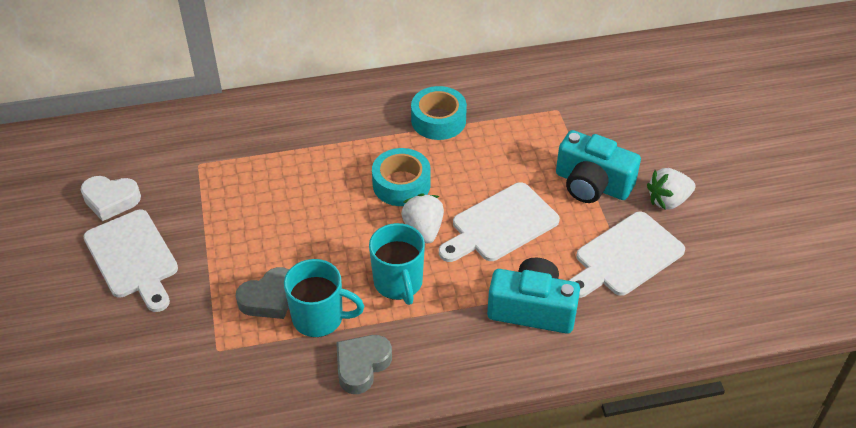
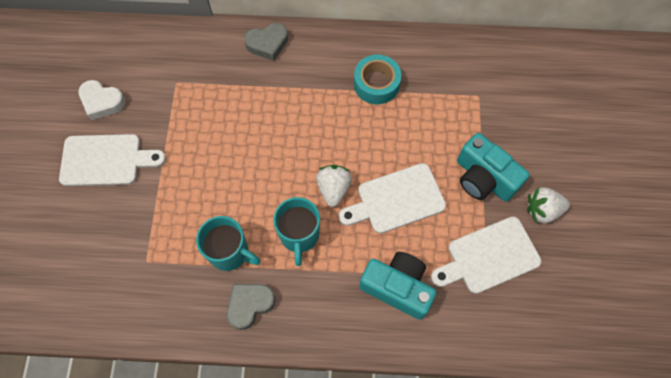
camera: 15 degrees right, 20 degrees up
white cutting board [83,209,178,312] -> white cutting board turned 75 degrees counterclockwise [59,134,166,186]
grey heart [236,267,289,319] -> grey heart moved to [244,23,288,61]
turquoise tape [372,148,431,206] -> none

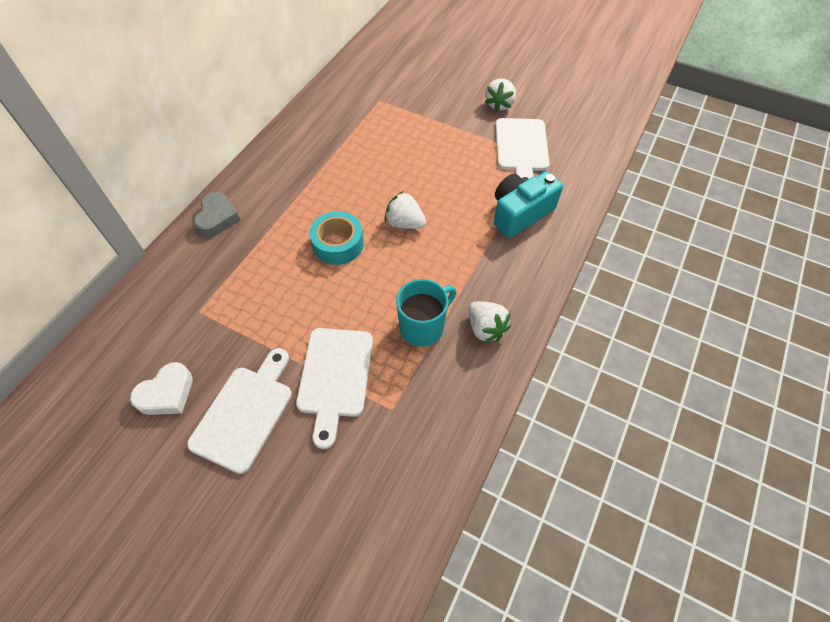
camera: 65 degrees left, 10 degrees down
grey heart [227,284,276,330] -> white strawberry [468,301,511,343]
turquoise mug [273,197,320,266] -> none
white cutting board [339,163,446,234] -> white cutting board moved to [296,328,373,449]
turquoise tape [354,54,401,105] -> turquoise tape moved to [309,211,364,265]
turquoise camera [457,133,530,202] -> none

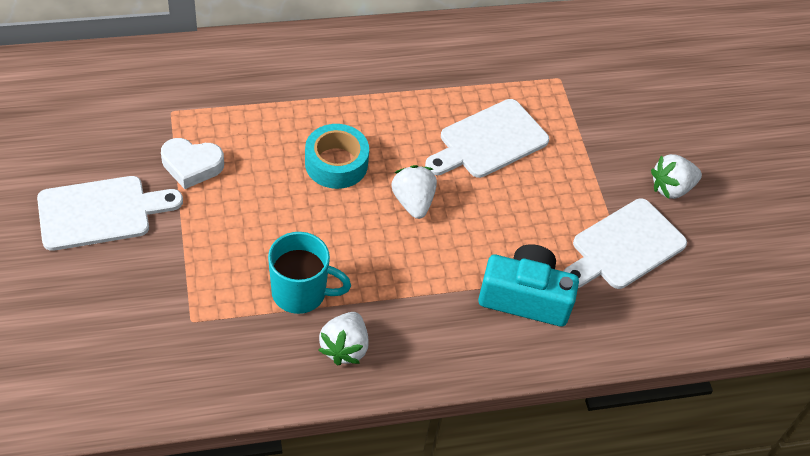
camera: 45 degrees right, 5 degrees down
white heart [130,362,193,415] -> white heart moved to [161,138,224,189]
grey heart [194,192,240,237] -> none
white cutting board [296,328,373,449] -> white cutting board moved to [425,99,549,178]

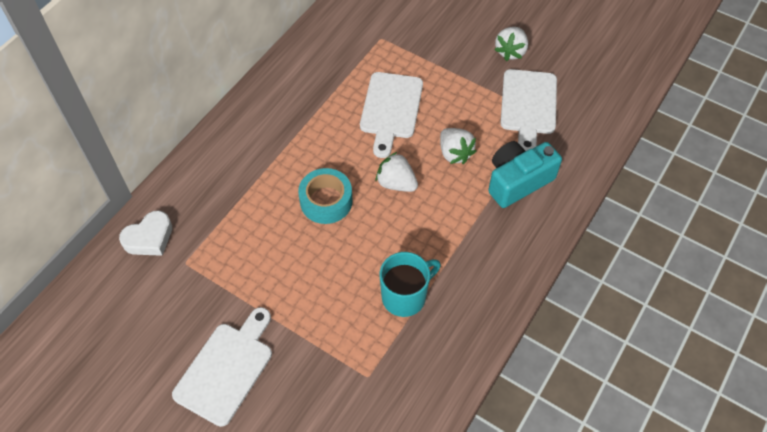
camera: 40 degrees left, 5 degrees up
white heart [161,138,224,189] -> white heart moved to [119,211,172,256]
white strawberry [318,312,368,366] -> white strawberry moved to [440,128,477,164]

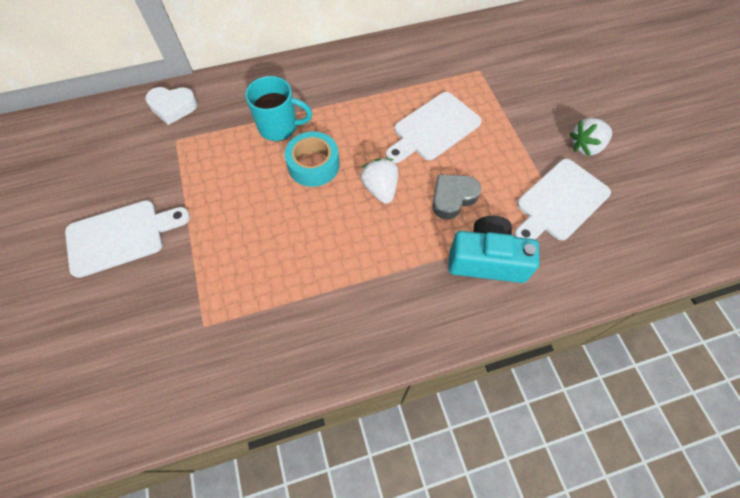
camera: 40 degrees right, 5 degrees up
turquoise mug [379,252,441,317] -> turquoise mug moved to [245,76,312,141]
white strawberry [440,128,477,164] -> grey heart [432,174,481,220]

